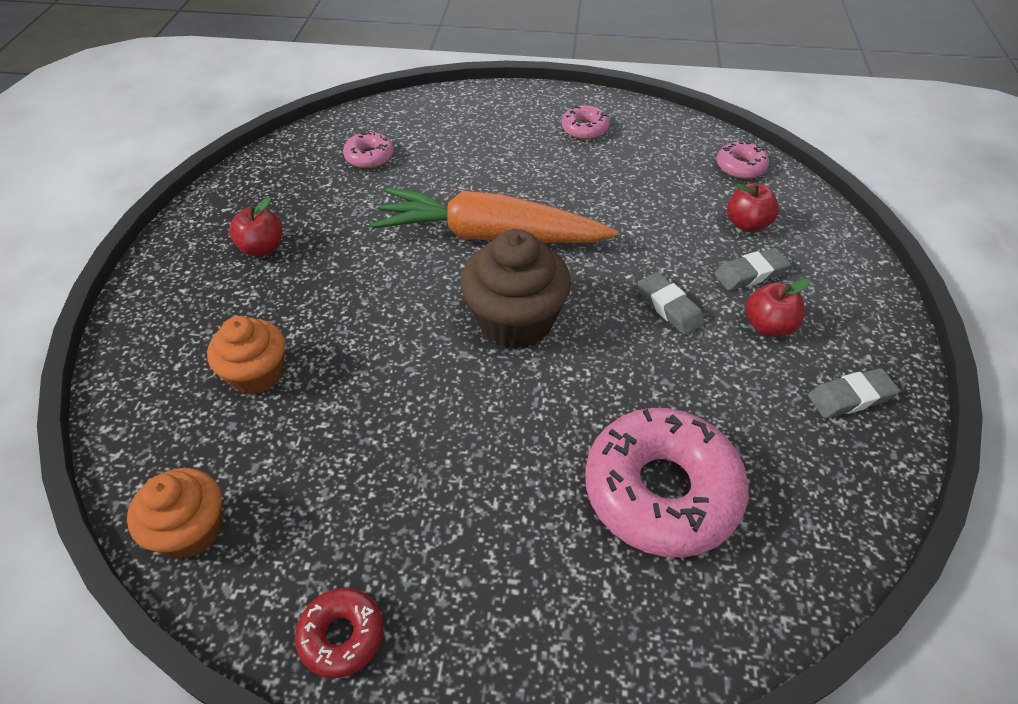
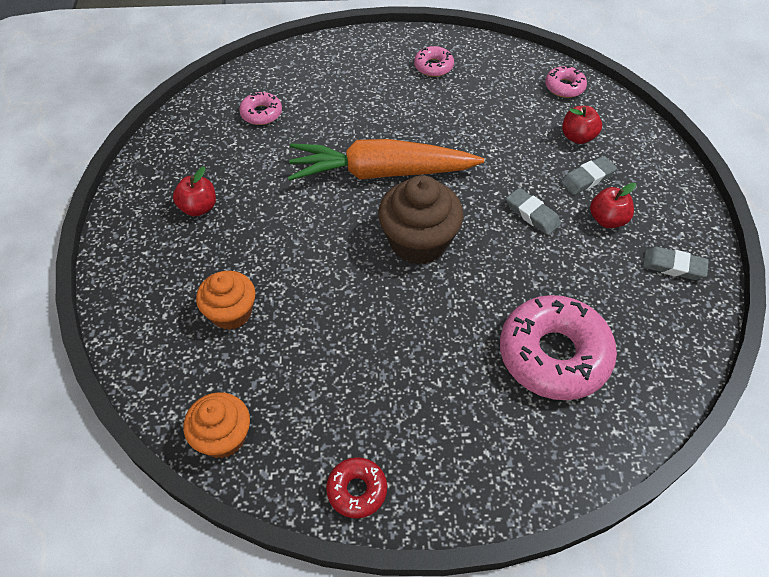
camera: 10 degrees left, 5 degrees up
grey eraser [808,368,900,418] -> grey eraser turned 45 degrees clockwise [643,247,709,280]

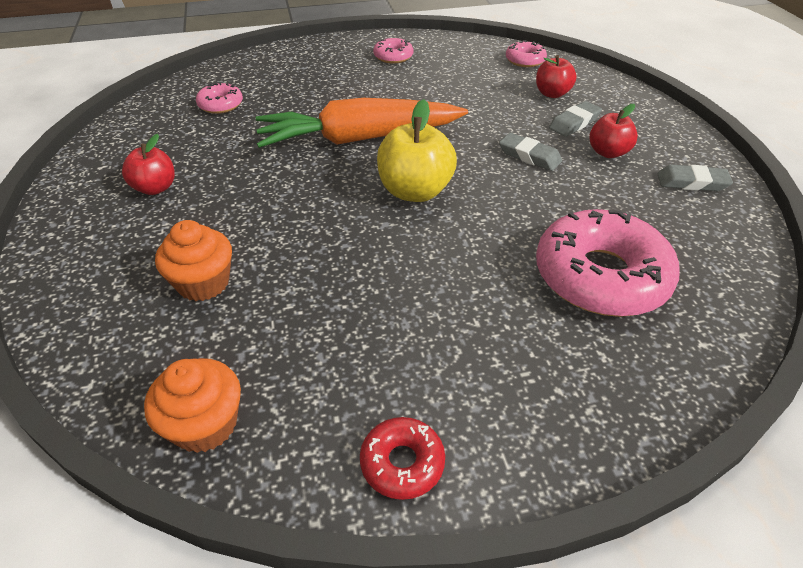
camera: 10 degrees left, 10 degrees down
brown cupcake [378,175,463,265] -> yellow apple [377,99,457,202]

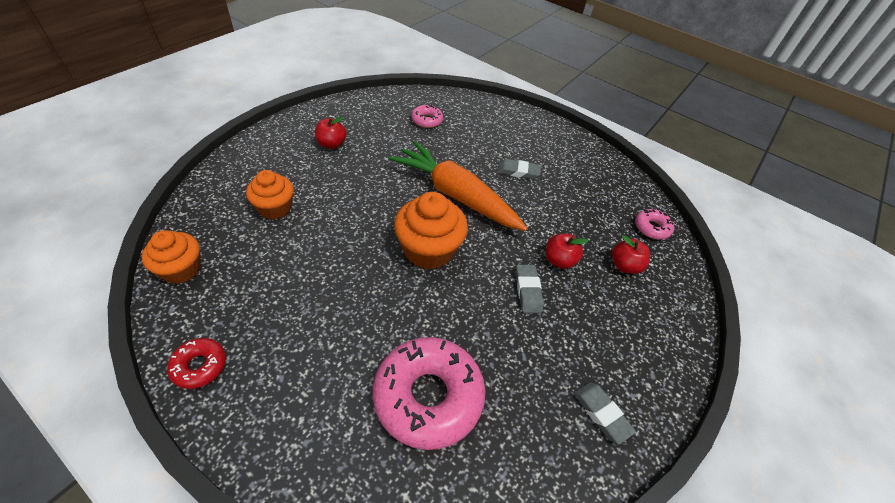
camera: 45 degrees right, 5 degrees up
pink donut [373,38,413,63] -> none
yellow apple [377,99,457,202] -> orange cupcake [394,192,468,270]
grey eraser [549,101,602,137] -> grey eraser moved to [498,159,541,179]
red apple [589,104,638,158] -> red apple moved to [546,234,589,269]

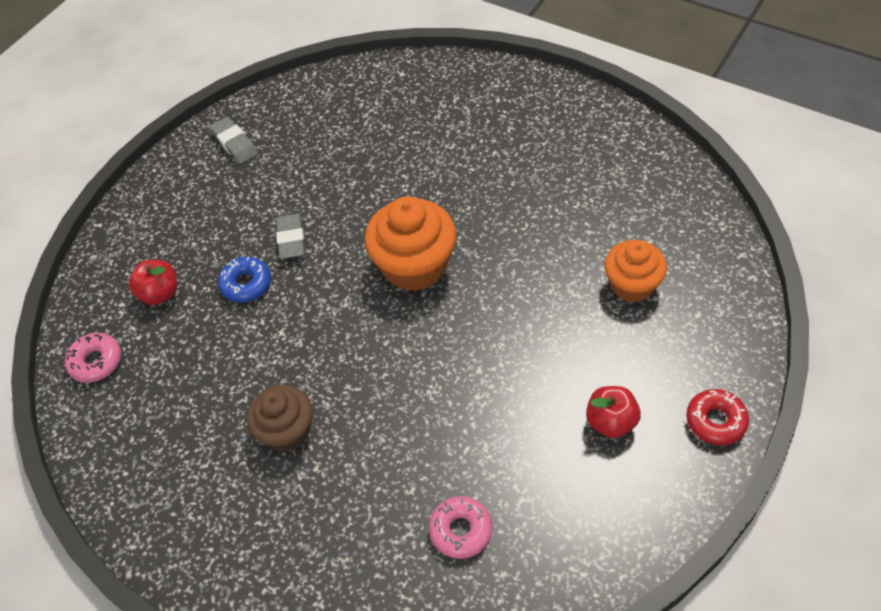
camera: 175 degrees left, 5 degrees up
orange cupcake [142,230,201,284] -> none
red donut [167,338,226,389] -> red donut moved to [686,389,749,445]
pink donut [373,337,486,450] -> none
orange carrot [389,141,527,231] -> none
grey eraser [498,159,541,179] -> brown cupcake [247,385,313,452]
red apple [546,234,589,269] -> blue donut [218,257,271,303]

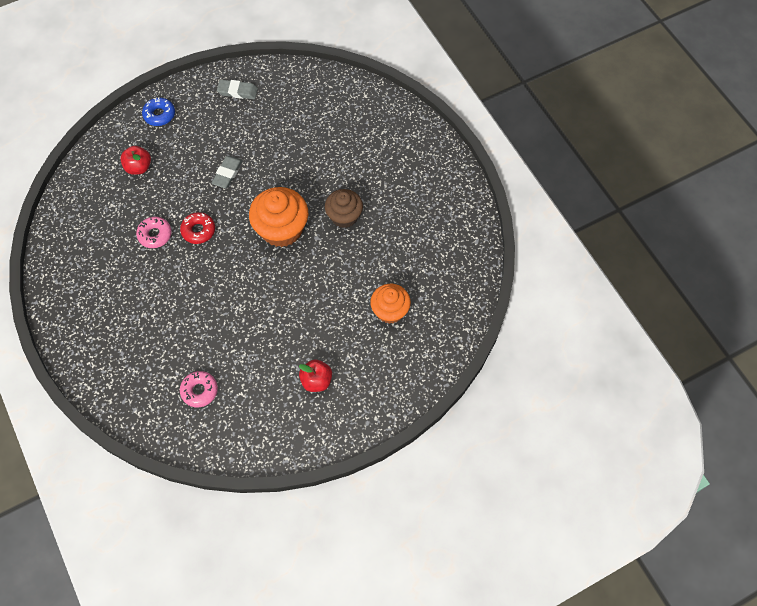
camera: 25 degrees right, 10 degrees up
pink donut [65,333,121,383] -> pink donut moved to [136,217,172,248]
grey eraser [210,117,258,164] -> grey eraser turned 75 degrees counterclockwise [217,80,258,99]
blue donut [218,257,271,303] -> blue donut moved to [142,97,175,126]
brown cupcake [247,385,313,452] -> brown cupcake moved to [325,189,363,228]
red donut [686,389,749,445] -> red donut moved to [180,212,215,244]

